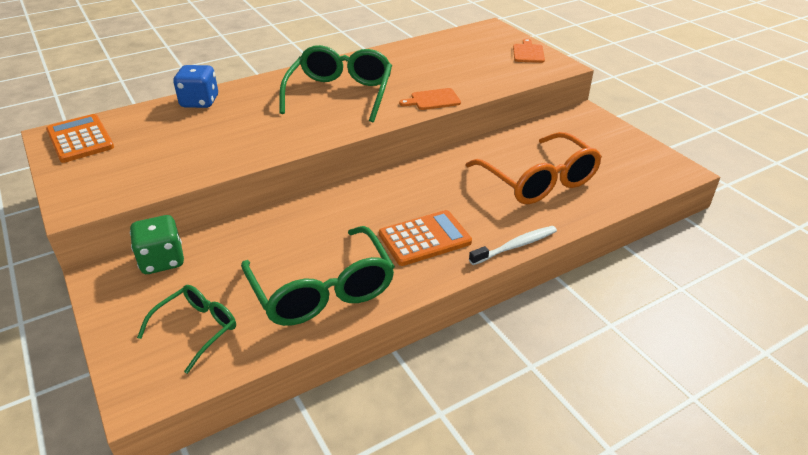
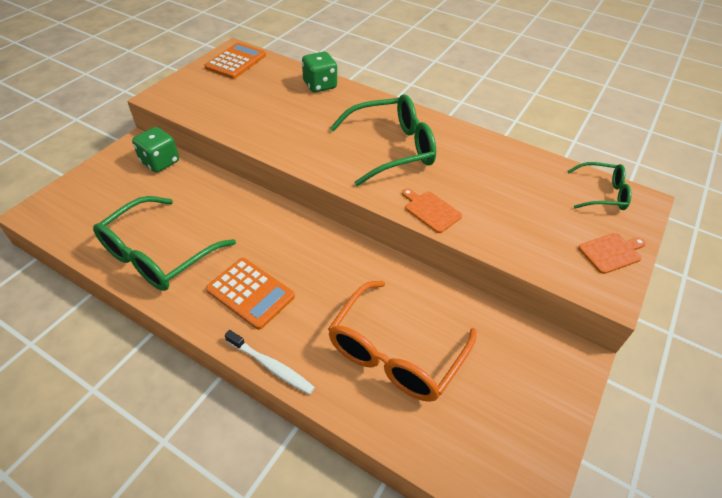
camera: 60 degrees right, 10 degrees up
green glasses [137,285,236,374] -> green glasses moved to [567,162,632,210]
blue dice [173,65,218,108] -> green dice [302,52,337,92]

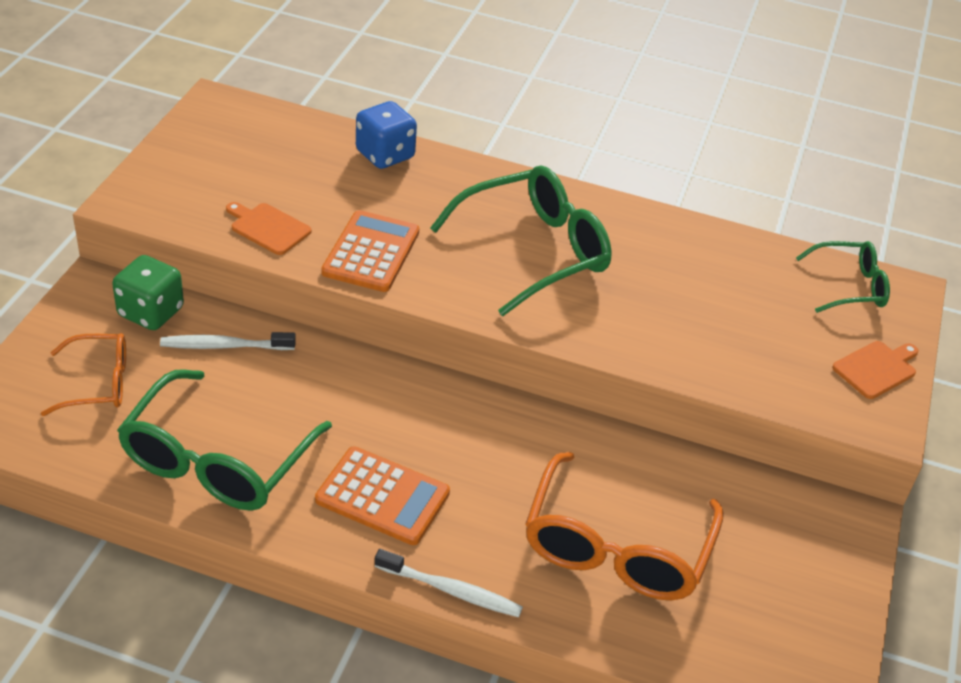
camera: 15 degrees left, 5 degrees down
orange calculator [204,43,266,79] -> orange calculator moved to [321,210,419,292]
green dice [302,52,337,92] -> blue dice [356,101,417,169]
orange cutting board [402,188,462,233] -> orange cutting board moved to [226,202,312,255]
none -> orange glasses [41,333,126,416]
none -> white toothbrush [160,332,296,350]

